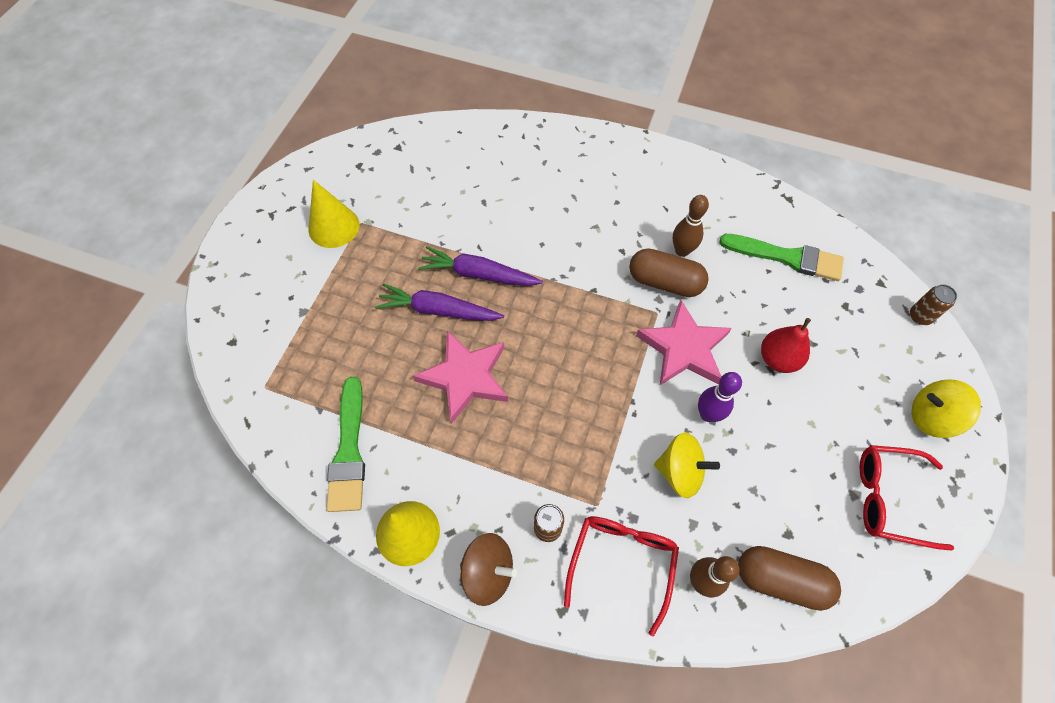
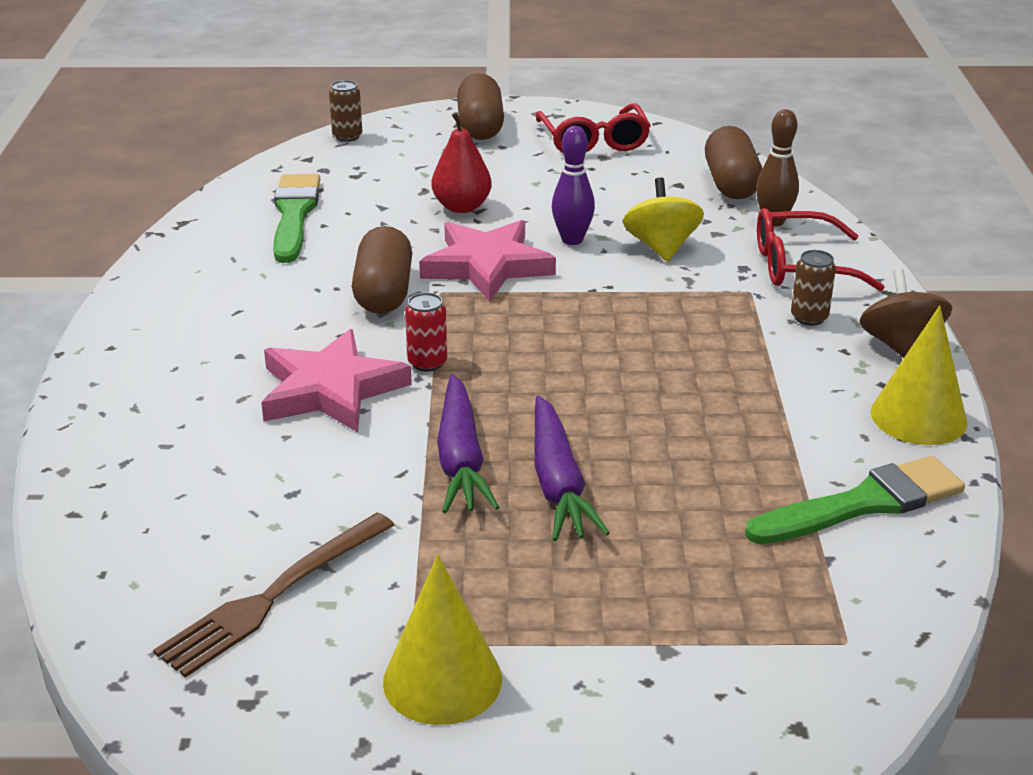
camera: 110 degrees left, 30 degrees down
pink star [413,330,508,424] -> pink star moved to [261,329,412,432]
brown bowling pin [673,195,709,257] -> none
yellow spinning top [911,379,981,438] -> brown capsule [457,73,504,140]
none -> brown fork [153,512,394,678]
none -> red can [405,292,447,372]

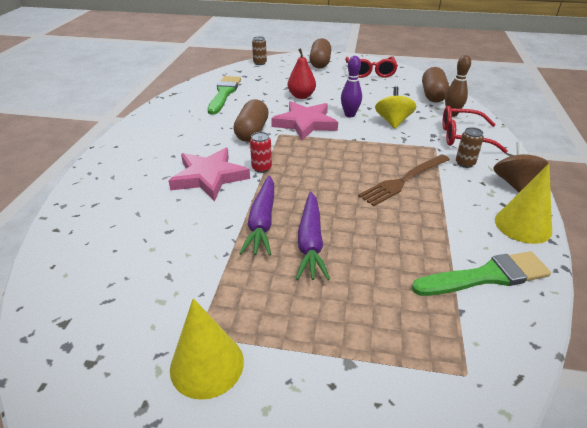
camera: 10 degrees right, 5 degrees up
brown fork [153,512,394,678] -> brown fork moved to [358,154,450,206]

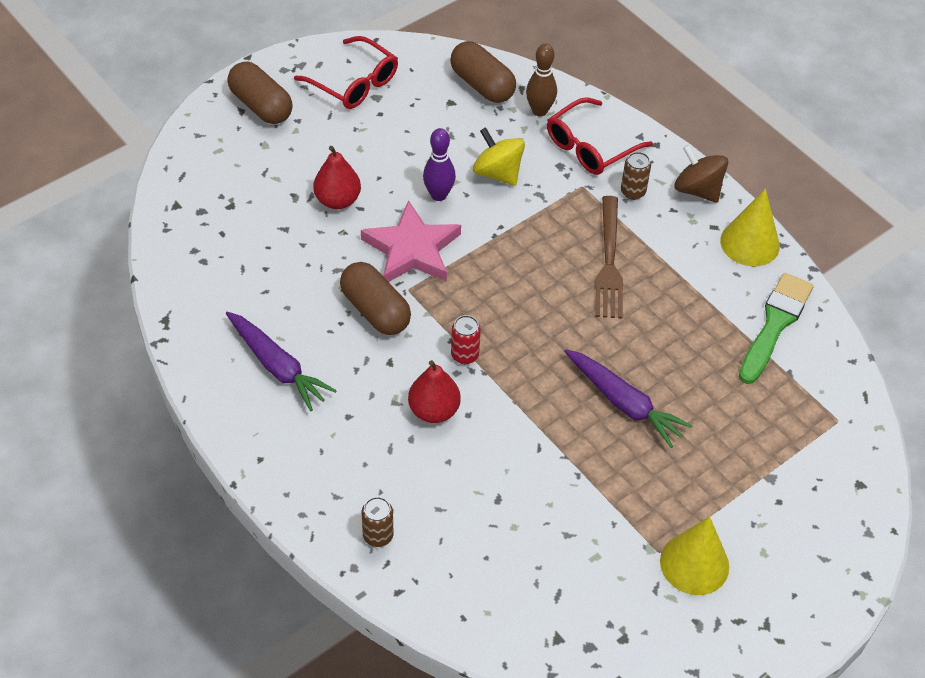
camera: 50 degrees left, 15 degrees up
pink star [168,148,250,201] -> red pear [408,360,461,423]
green brush [208,76,241,115] -> none
purple carrot [239,175,274,256] -> purple carrot moved to [226,312,337,411]
brown can [252,36,267,65] -> brown can moved to [362,497,393,547]

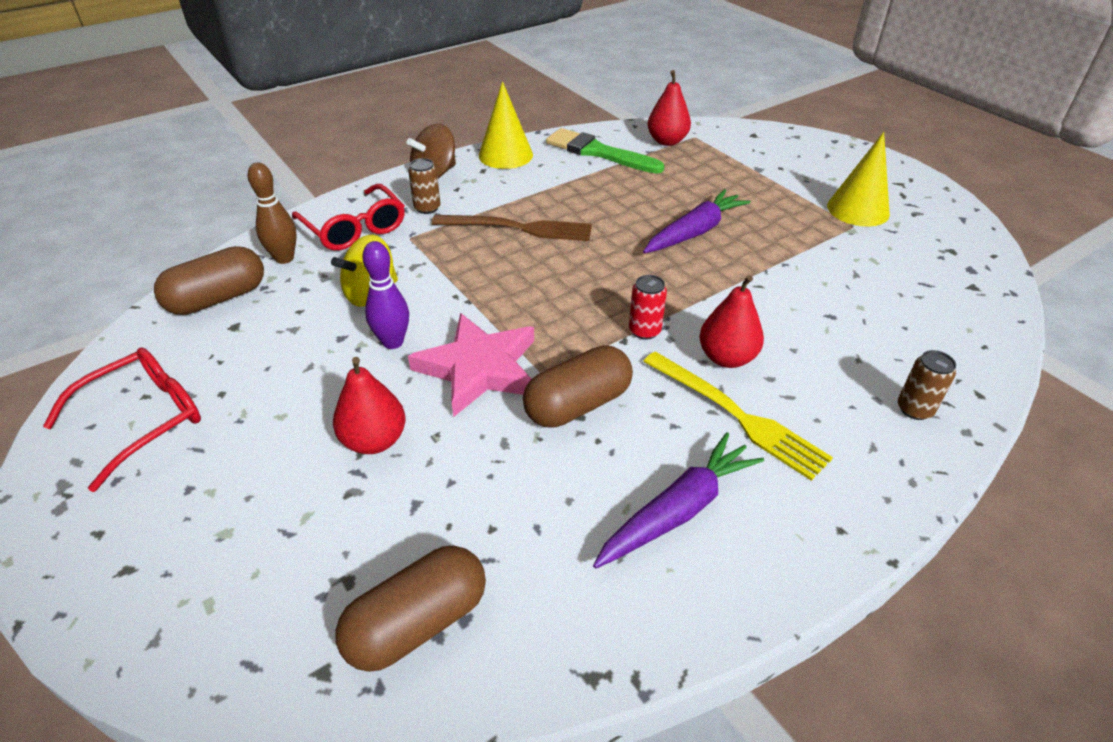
camera: 85 degrees left, 10 degrees down
brown capsule [228,62,293,124] -> brown capsule moved to [335,545,486,672]
none -> yellow fork [643,351,833,481]
none -> red pear [647,70,691,146]

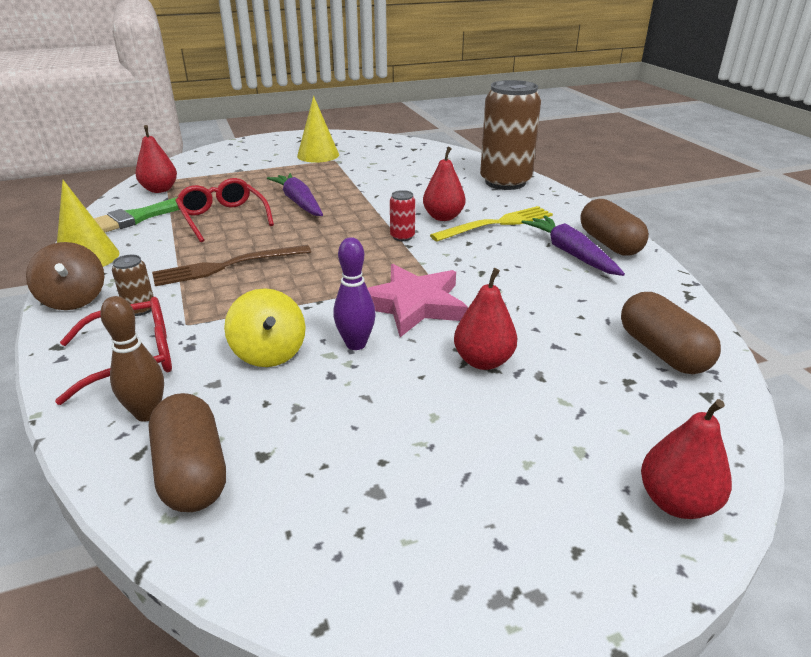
camera: 75 degrees left, 10 degrees down
red glasses [43,347,201,492] -> red glasses moved to [175,178,274,242]
brown fork [432,215,592,241] -> brown fork turned 135 degrees counterclockwise [152,245,311,286]
brown capsule [523,345,633,428] -> brown capsule moved to [580,199,649,256]
brown can [898,350,956,420] -> brown can [480,80,541,190], size x2.48
none -> red pear [641,399,732,519]

